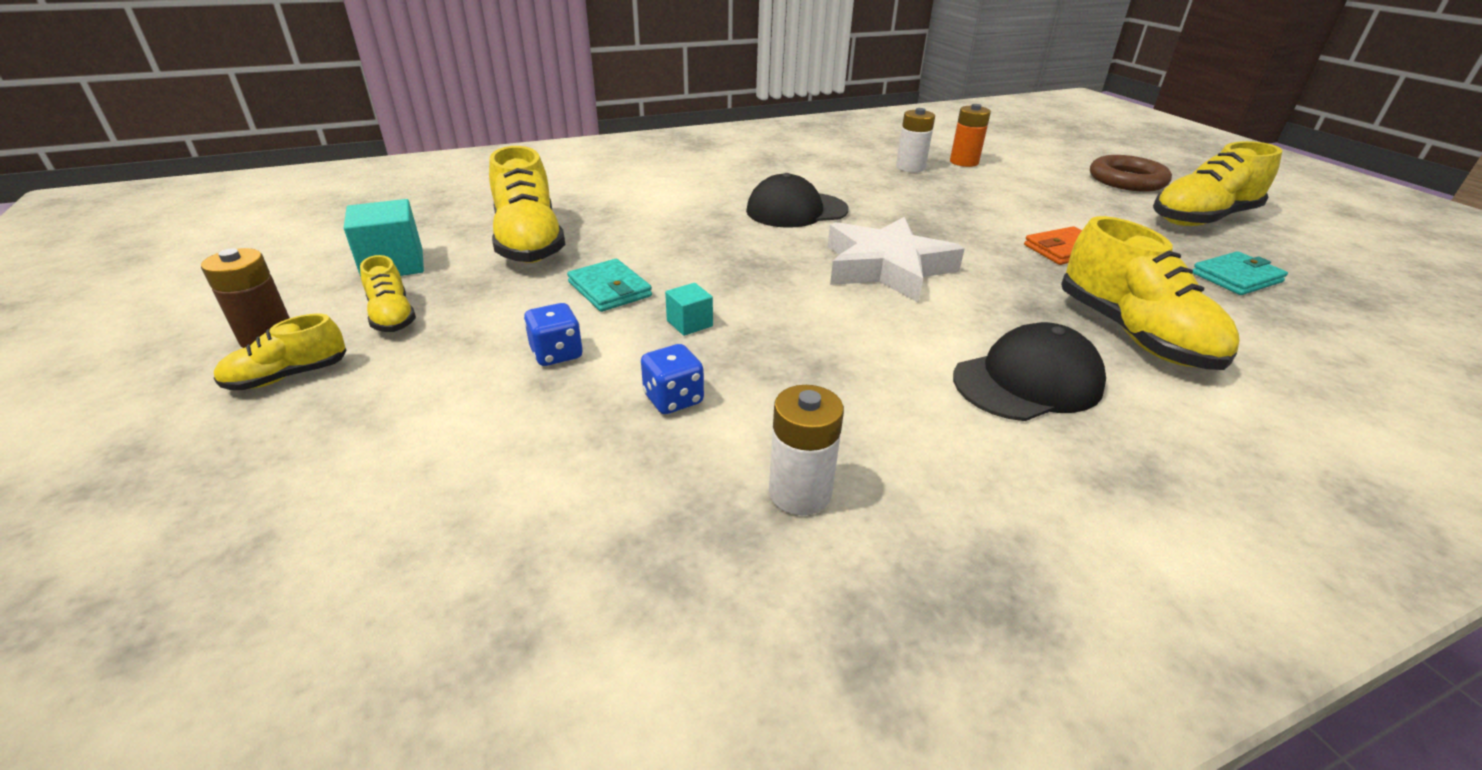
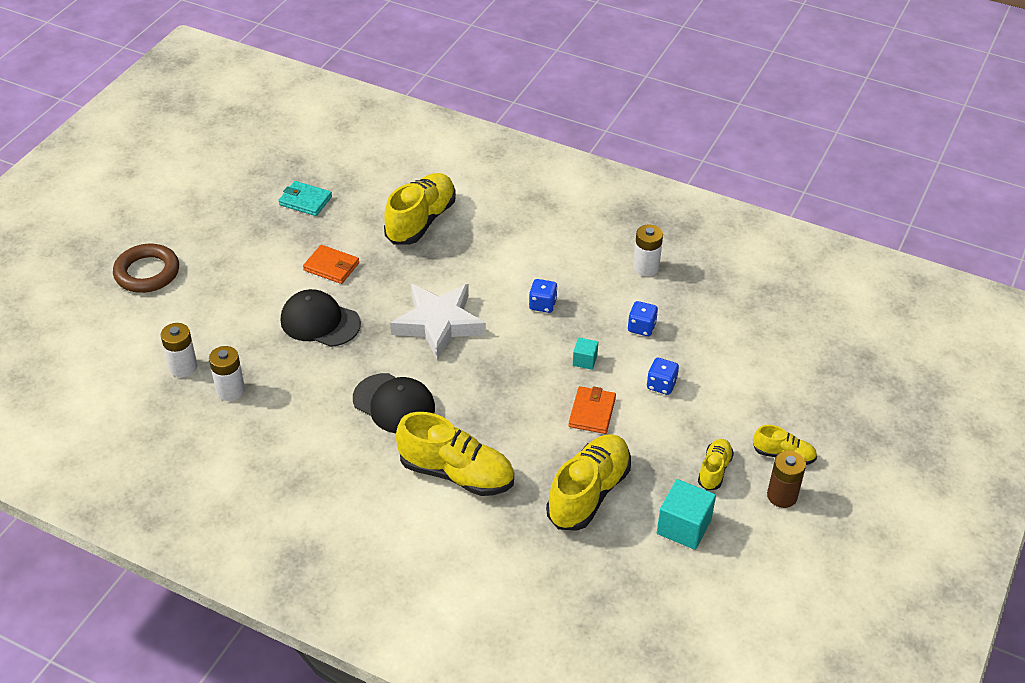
camera: 130 degrees left, 10 degrees up
turquoise wallet [567,259,652,312] -> orange wallet [568,386,616,434]
orange battery [950,104,991,167] -> white battery [161,323,198,377]
black cap [953,322,1106,421] -> black cap moved to [281,289,361,347]
yellow shoe [1153,141,1282,226] -> yellow shoe moved to [396,412,514,496]
none -> blue dice [529,279,558,313]

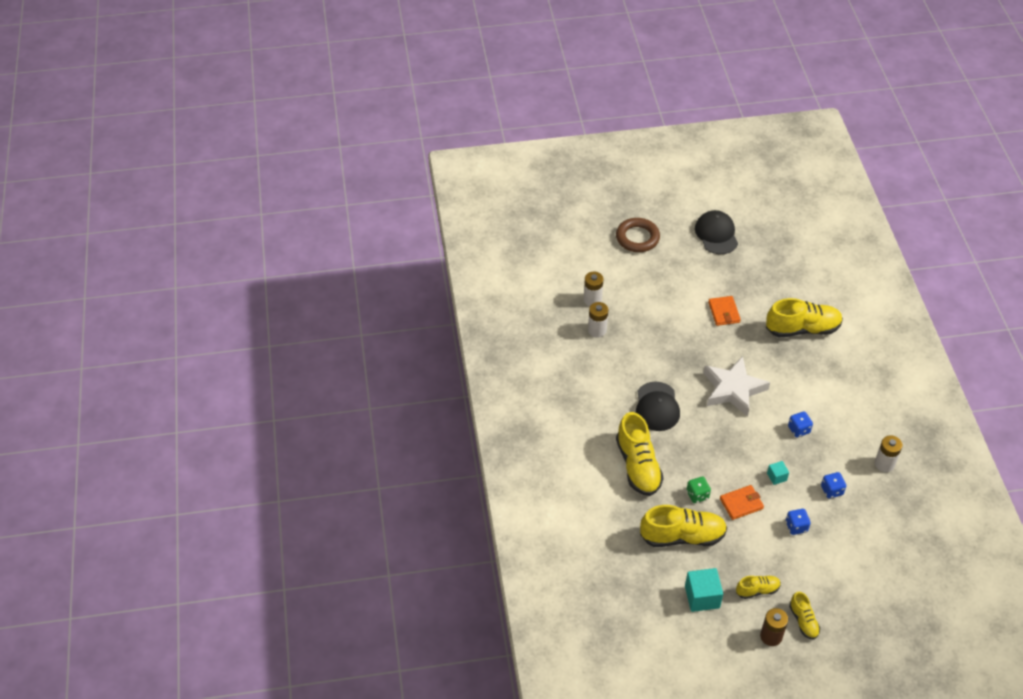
camera: 55 degrees right, 5 degrees up
turquoise wallet [278,181,332,216] -> none
black cap [281,289,361,347] -> black cap moved to [695,210,738,254]
none -> green dice [686,477,711,503]

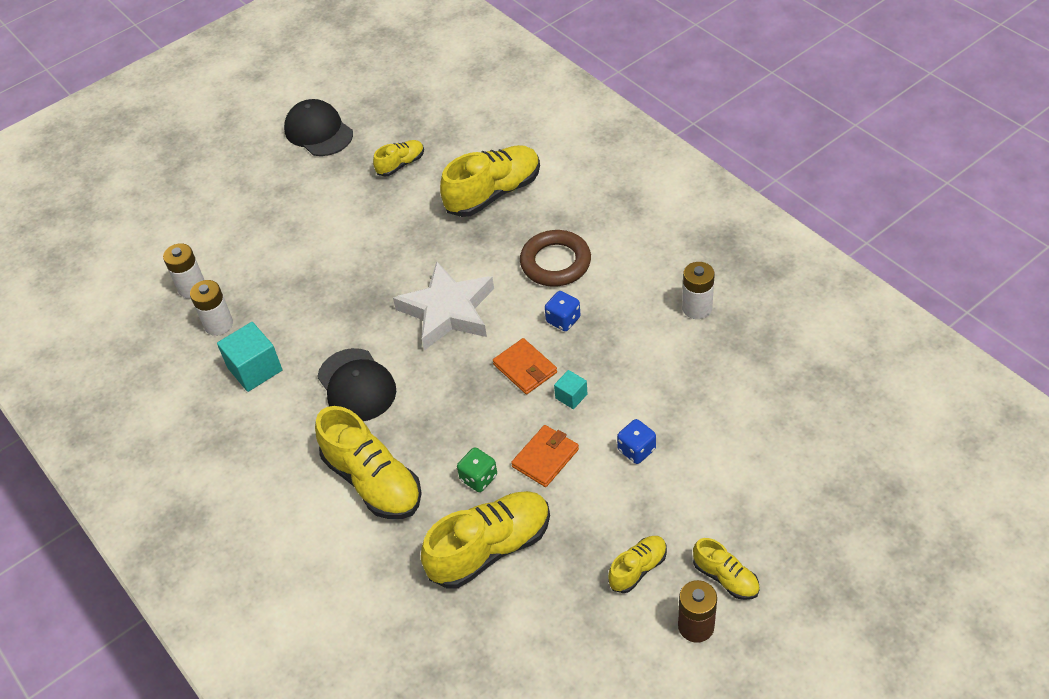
camera: 25 degrees left, 0 degrees up
brown ring [616,218,660,252] -> brown ring moved to [520,230,591,287]
turquoise cube [685,568,723,612] -> turquoise cube moved to [217,322,282,392]
orange wallet [708,296,741,326] -> orange wallet moved to [493,338,557,394]
blue dice [821,472,846,498] -> none
none -> yellow shoe [373,140,424,177]

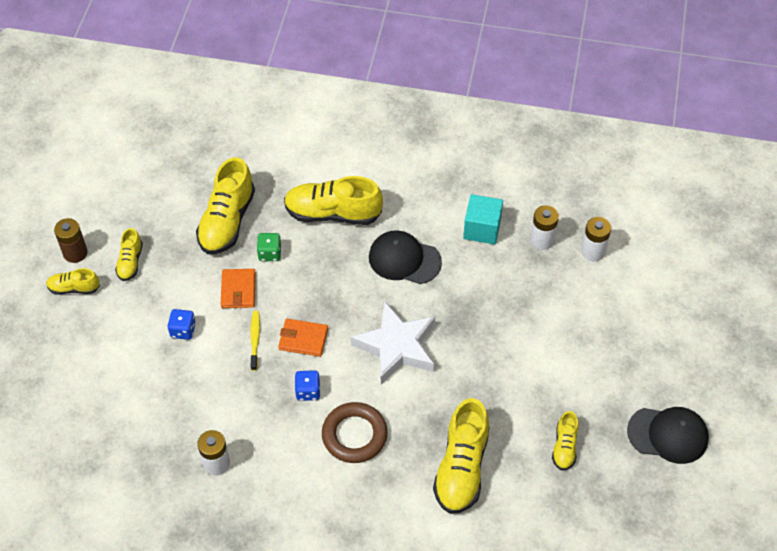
camera: 135 degrees right, 5 degrees up
turquoise cube [554,370,588,409] -> yellow toothbrush [250,311,260,371]

